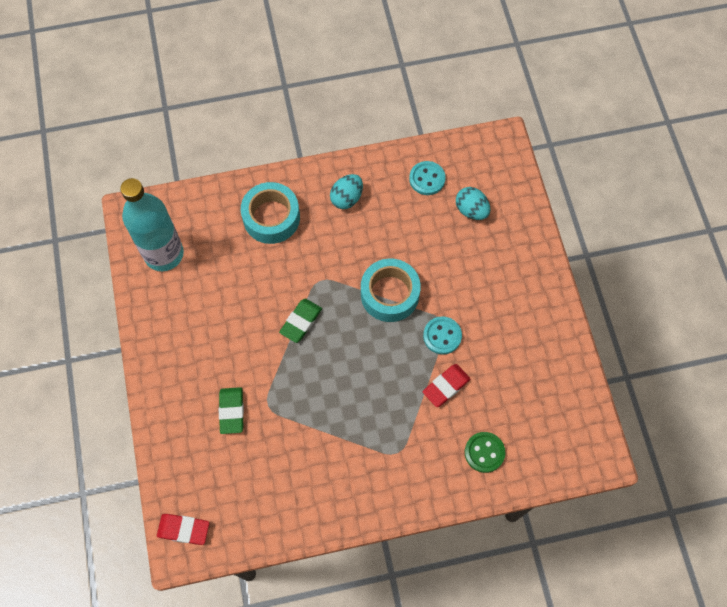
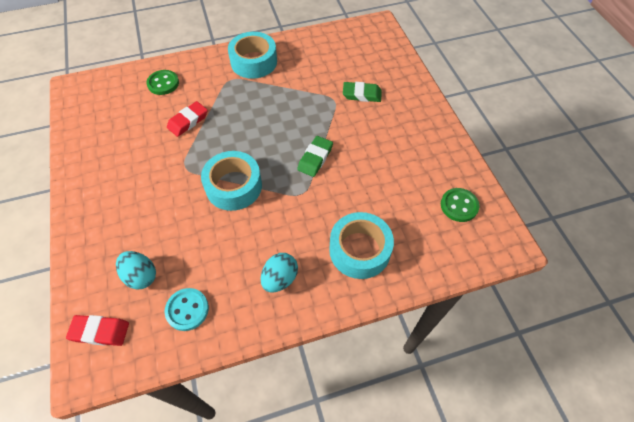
camera: 175 degrees right, 10 degrees down
turquoise bottle [120,178,184,271] -> green button [441,188,480,222]
red eraser [157,514,209,545] -> red eraser moved to [66,315,129,346]
green eraser [219,387,244,434] -> green eraser turned 75 degrees counterclockwise [343,82,382,102]
turquoise button [423,316,462,355] -> none
none -> turquoise tape [228,32,277,79]

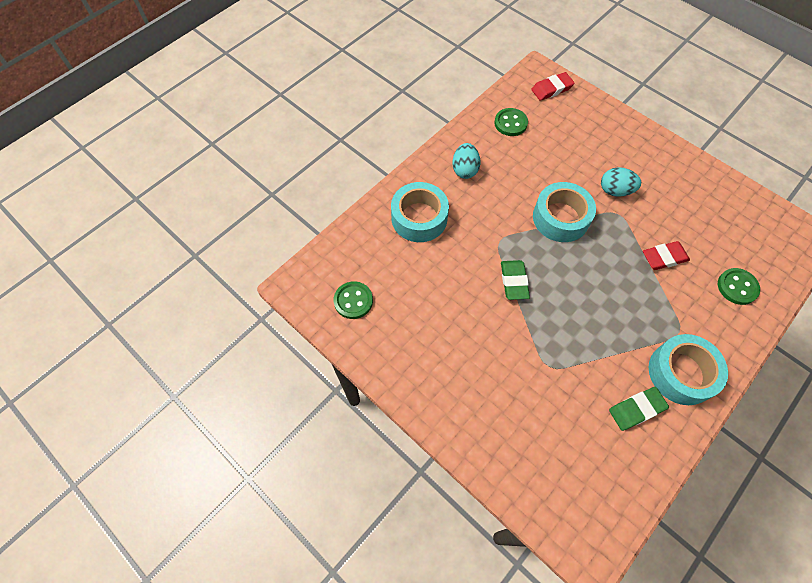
camera: 150 degrees right, 5 degrees up
turquoise egg [116,251,156,290] -> turquoise egg moved to [601,167,641,197]
turquoise button [165,288,209,331] -> green button [494,108,528,136]
red eraser [167,101,208,137] -> red eraser turned 60 degrees clockwise [643,241,690,270]
green eraser [343,82,382,102] -> green eraser moved to [609,387,669,431]

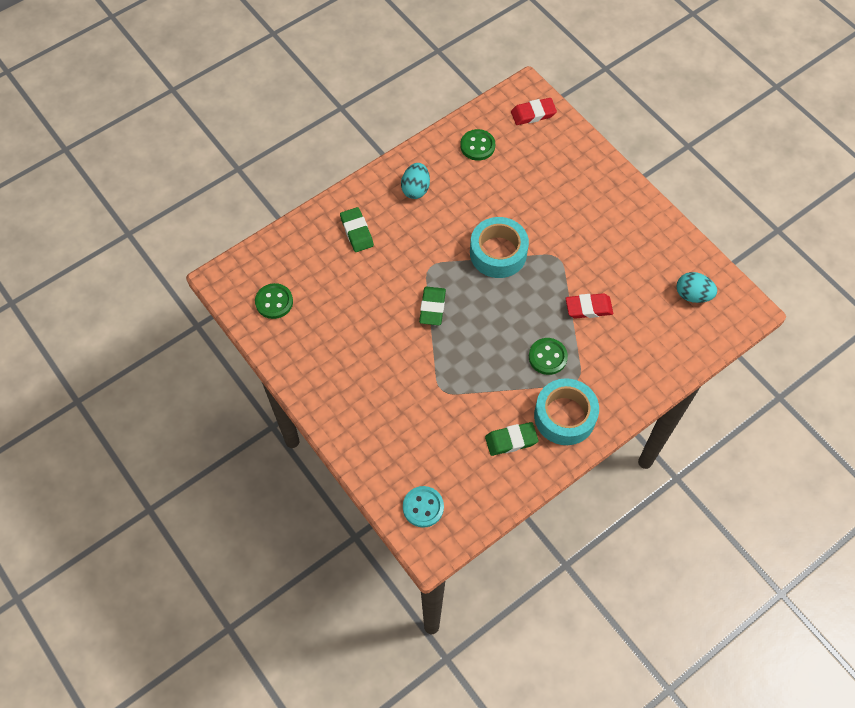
camera: 10 degrees right, 0 degrees up
turquoise tape [391,182,449,242] -> green eraser [340,207,374,252]
turquoise egg [601,167,641,197] -> turquoise egg moved to [677,272,717,303]
green button [718,268,760,305] -> green button moved to [529,338,568,375]
none -> turquoise button [403,486,444,528]

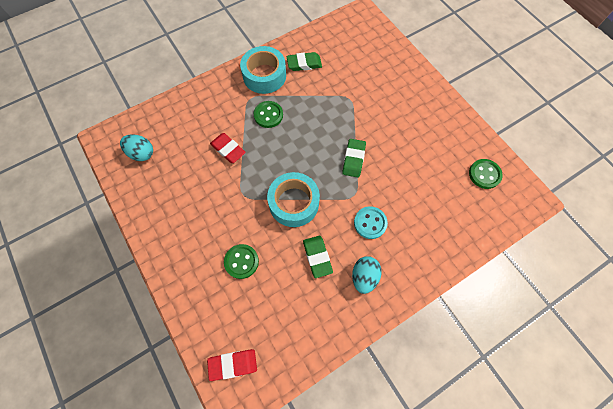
camera: 175 degrees left, 5 degrees up
green eraser [340,207,374,252] -> green eraser moved to [303,236,333,278]
turquoise button [403,486,444,528] -> turquoise button moved to [354,207,388,239]
green button [460,129,495,161] -> green button moved to [224,244,259,279]
red eraser [566,293,613,319] -> red eraser turned 45 degrees clockwise [210,133,246,163]

